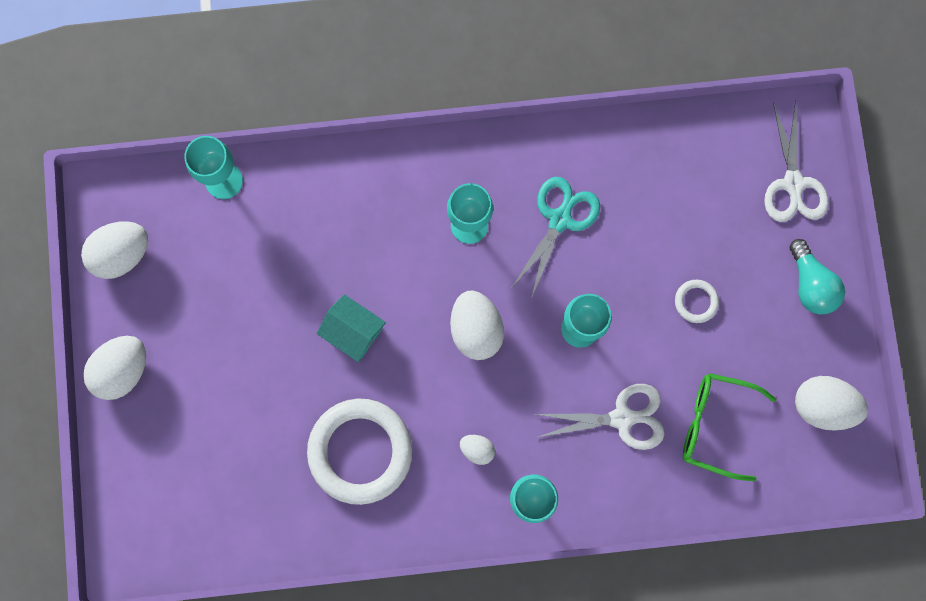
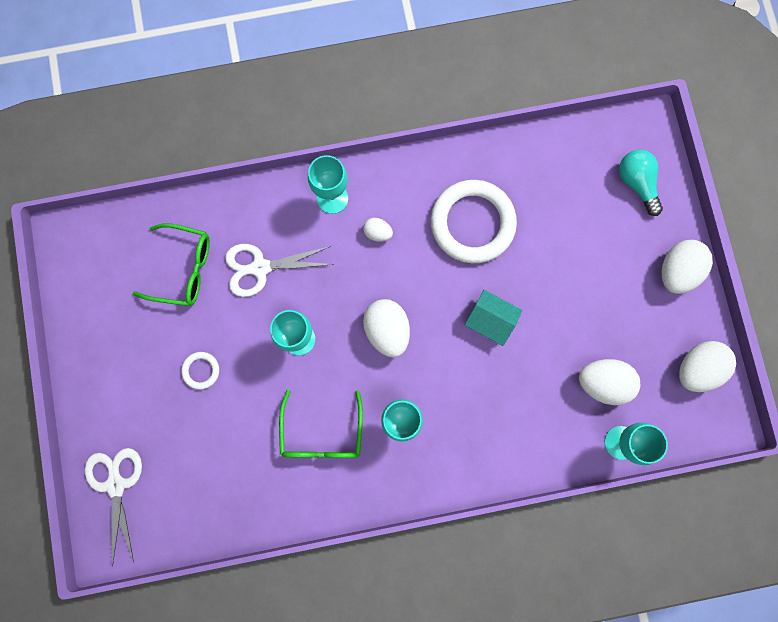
camera: 175 degrees right, 0 degrees up
turquoise scissors [512,177,600,299] -> green glasses [279,390,363,458]
turquoise light bulb [789,239,845,315] -> turquoise light bulb moved to [619,150,663,216]
white egg [795,376,868,431] -> white egg moved to [579,359,640,405]

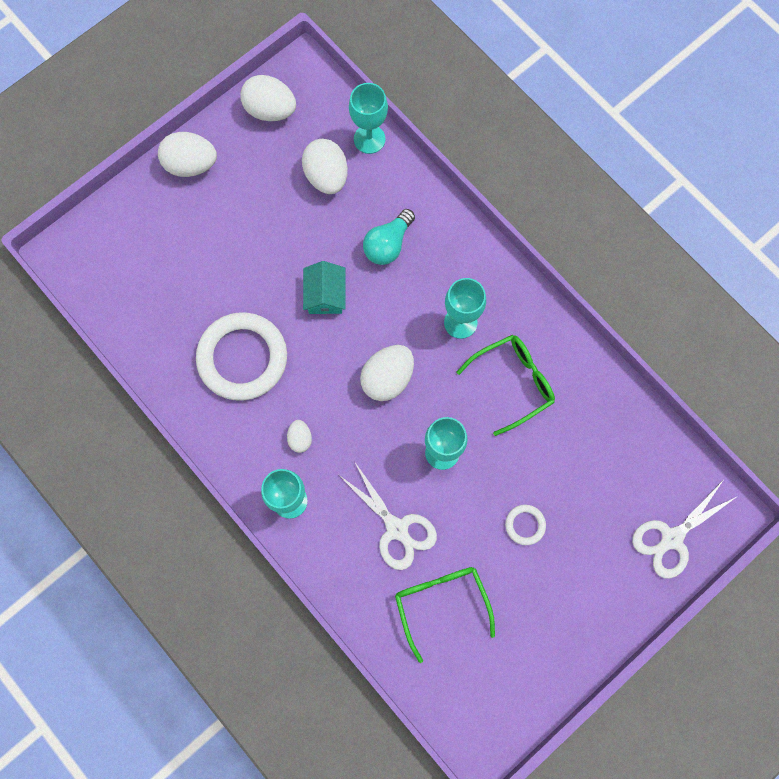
camera: 120 degrees left, 5 degrees down
turquoise light bulb [619,150,663,216] -> turquoise light bulb moved to [363,209,415,265]

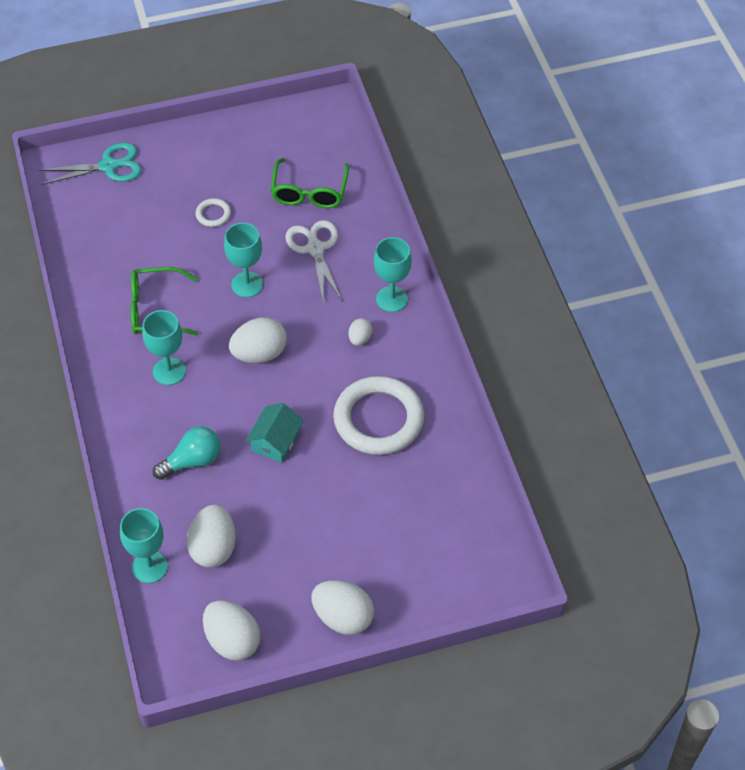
camera: 155 degrees left, 20 degrees down
white scissors [632,481,738,579] -> turquoise scissors [39,142,141,185]

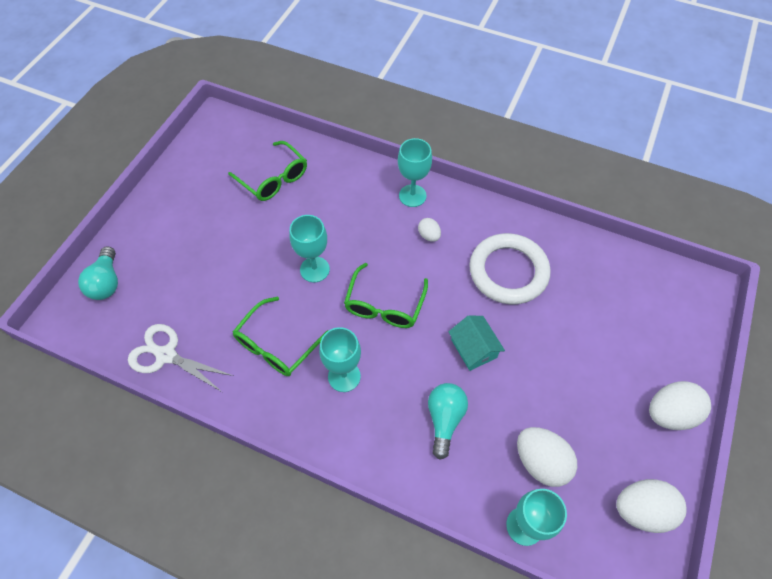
camera: 50 degrees left, 5 degrees up
turquoise scissors [39,142,141,185] -> turquoise light bulb [78,246,118,300]
white ring [196,198,231,227] -> none
white egg [229,317,287,363] -> green glasses [344,263,428,328]
white scissors [285,220,342,305] -> white scissors moved to [128,324,233,392]

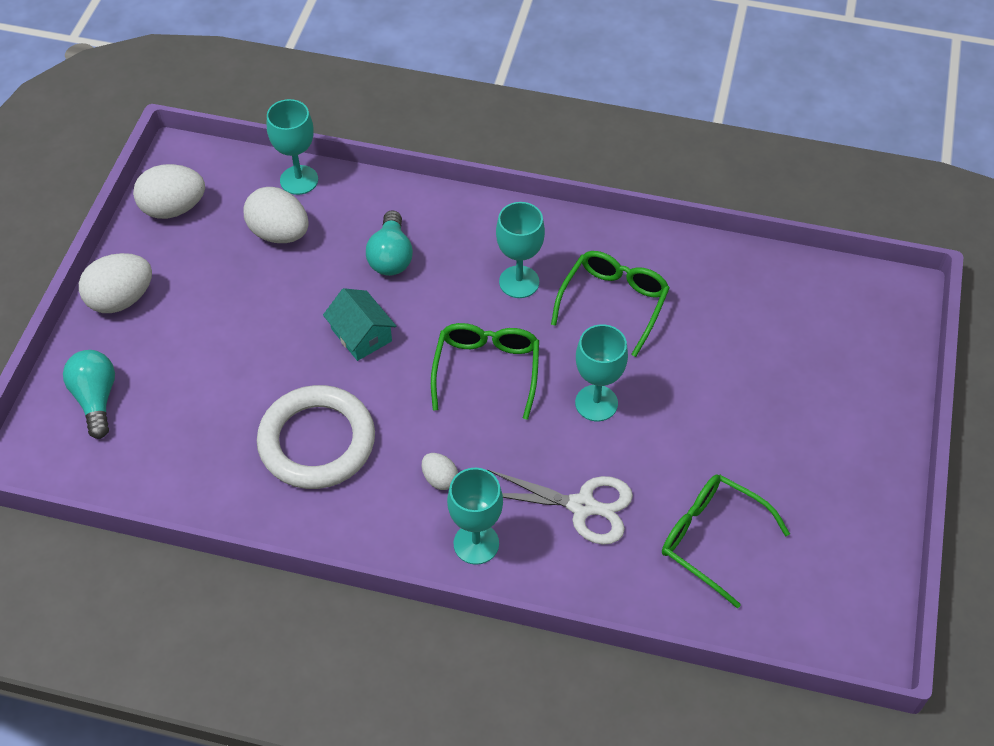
camera: 170 degrees right, 5 degrees down
turquoise light bulb [78,246,118,300] -> turquoise light bulb moved to [63,350,115,439]
white scissors [128,324,233,392] -> white scissors moved to [487,469,633,545]

